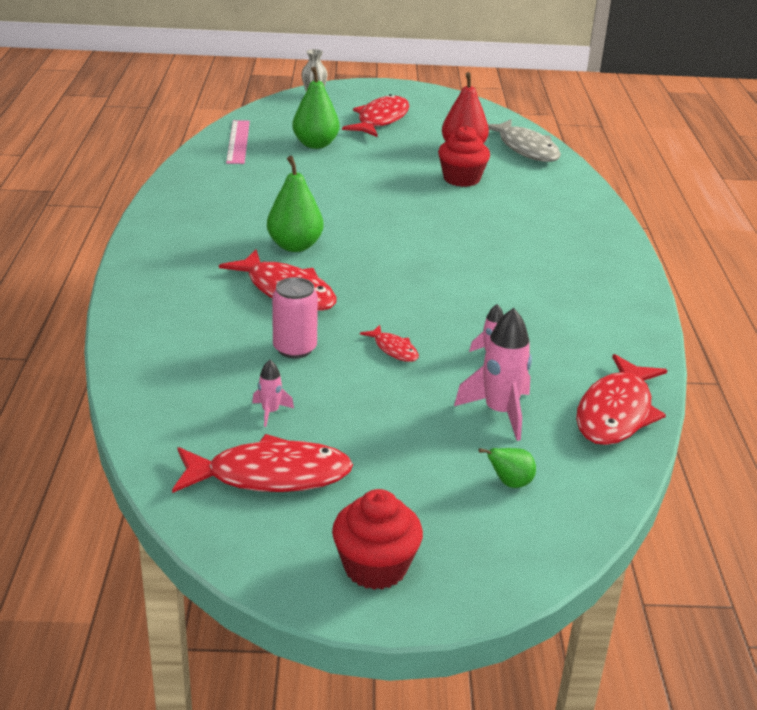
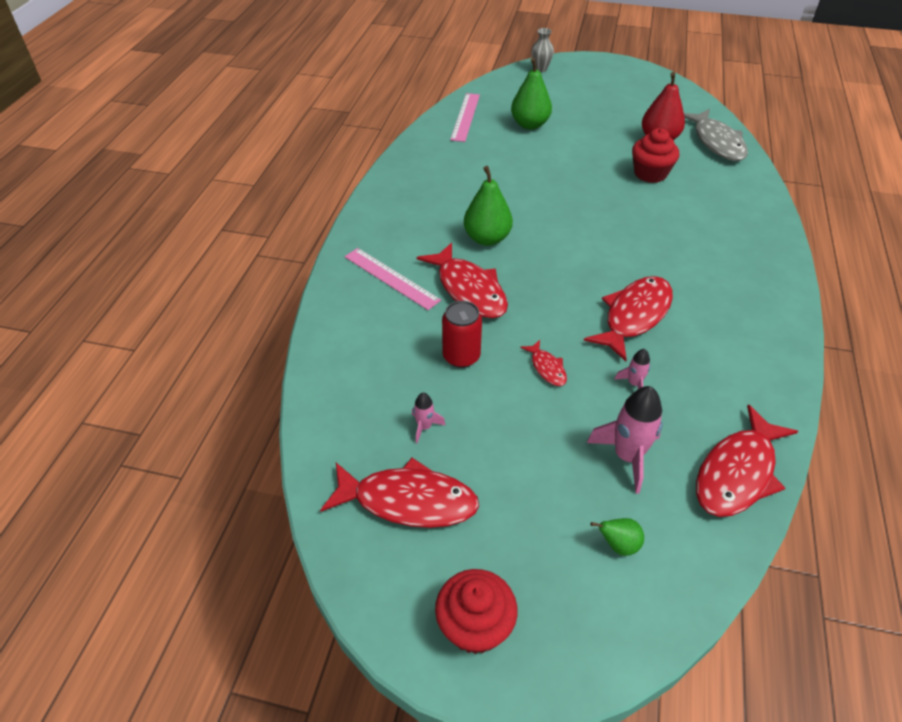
camera: 15 degrees right, 15 degrees up
pink can [272,277,318,359] -> red can [442,301,482,368]
red fish [342,94,409,137] -> red fish moved to [584,276,673,361]
none -> pink ruler [344,248,441,310]

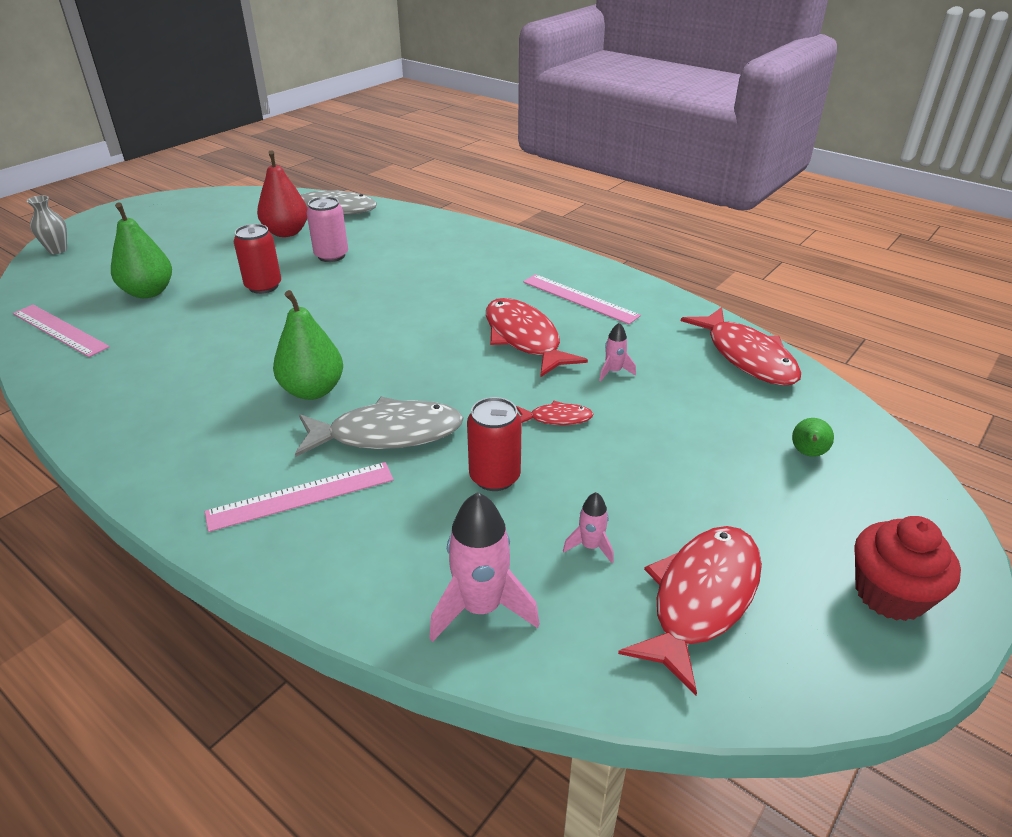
camera: 65 degrees left, 10 degrees down
red fish [417,242,508,318] -> grey fish [295,397,464,457]
pink rocket [587,386,663,494] -> pink rocket moved to [429,492,540,642]
red cupcake [632,128,679,183] -> pink can [307,196,348,262]
none -> red can [234,224,281,294]
none -> pink ruler [523,274,641,324]

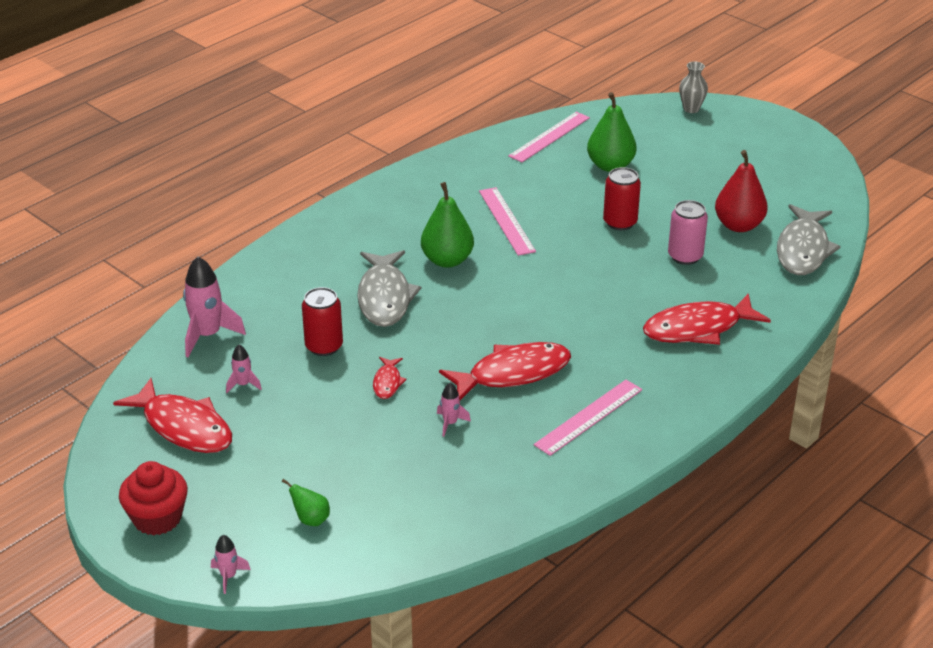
camera: 95 degrees right, 0 degrees up
pink ruler [205,462,394,532] -> pink ruler moved to [479,187,536,256]
red fish [681,307,801,386] -> red fish moved to [643,293,771,345]
none -> pink rocket [211,535,251,594]

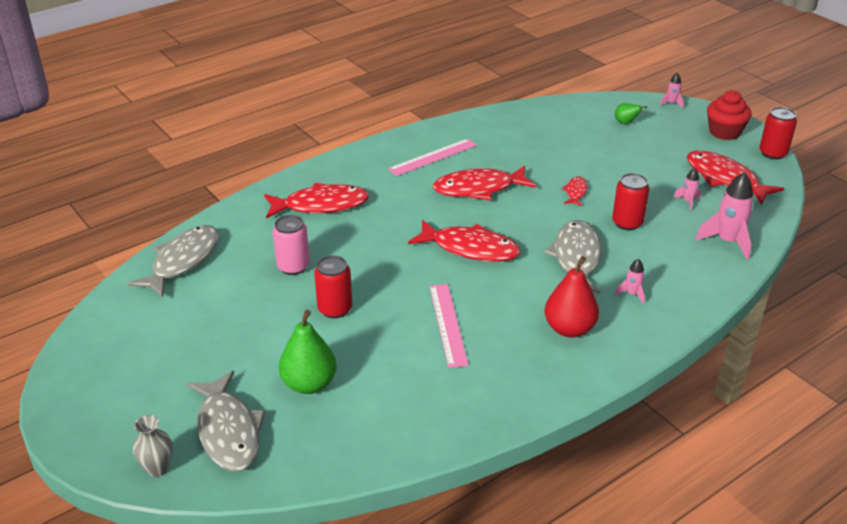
camera: 170 degrees left, 0 degrees up
green pear [421,182,474,268] -> none
pink rocket [437,383,471,437] -> pink rocket moved to [615,259,645,304]
pink ruler [508,112,590,162] -> none
red pear [715,150,768,232] -> red pear moved to [545,256,599,337]
none -> grey fish [186,371,266,472]
none -> red fish [408,220,520,262]
none -> red can [759,107,797,160]

